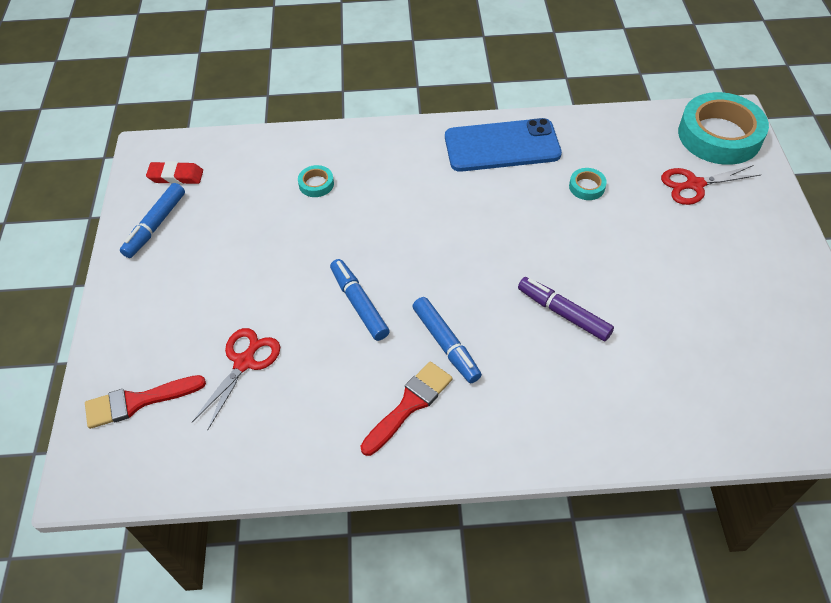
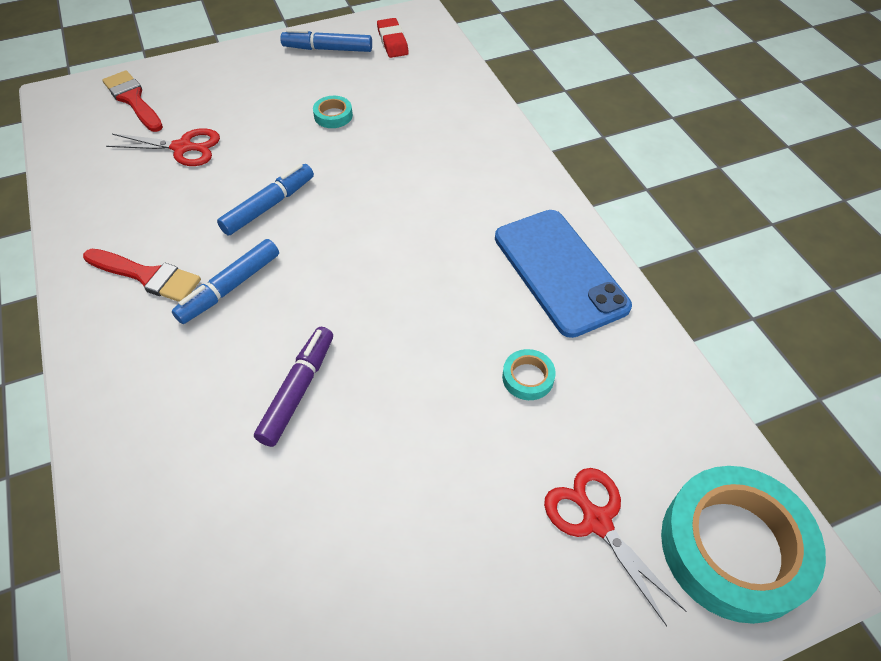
camera: 70 degrees right, 0 degrees up
turquoise tape [298,165,334,197] -> turquoise tape moved to [313,96,353,128]

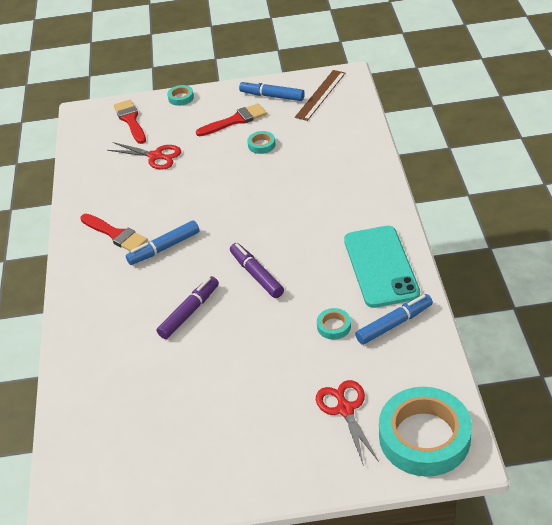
camera: 20 degrees right, 10 degrees down
blue marker [217,164,314,235] -> blue marker moved to [355,294,433,345]
red eraser [377,18,409,58] -> brown ruler [295,70,346,121]
blue phone [495,210,632,338] -> turquoise phone [344,226,420,308]
none -> turquoise tape [167,85,194,106]
none -> red brush [196,103,267,136]
none -> purple marker [230,243,284,298]

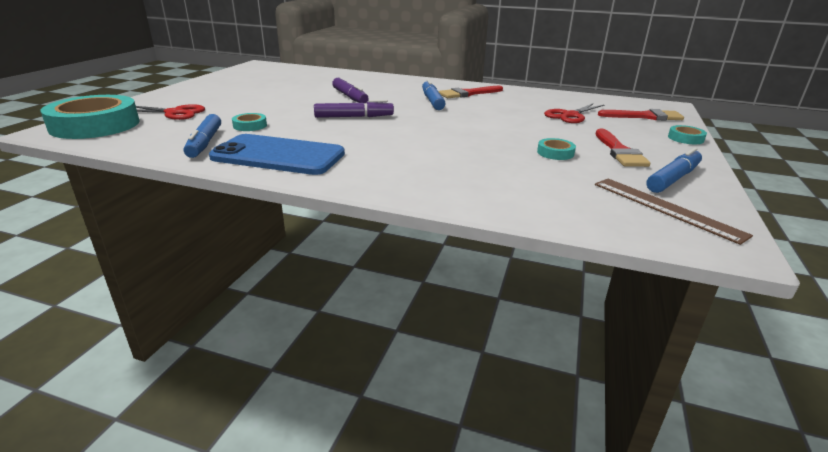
camera: 110 degrees right, 15 degrees down
turquoise phone [344,226,420,308] -> blue phone [209,134,345,175]

